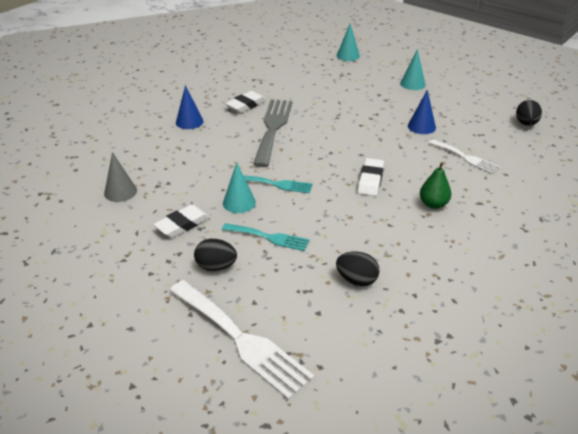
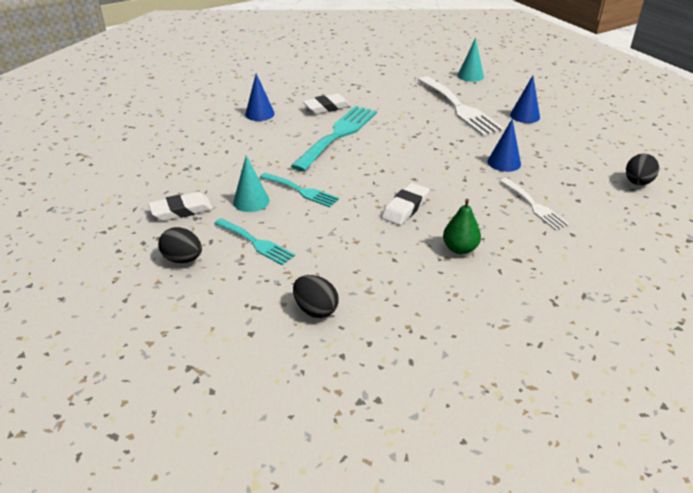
camera: 20 degrees right, 0 degrees up
grey cone [104,152,137,202] -> none
white fork [169,280,315,400] -> white fork moved to [418,76,505,136]
grey fork [253,99,293,167] -> turquoise fork [291,106,377,172]
turquoise cone [400,49,426,90] -> blue cone [510,75,540,123]

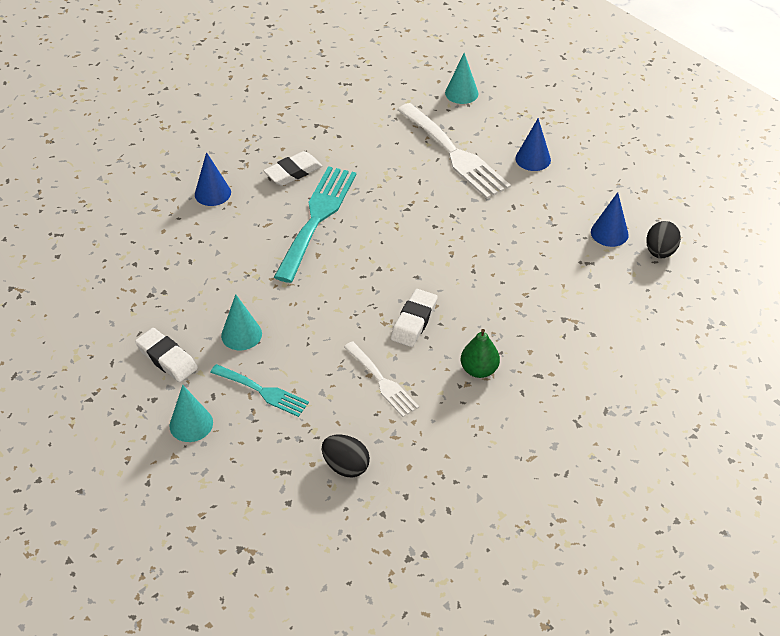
camera: 10 degrees left, 10 degrees up
white eraser [148,192,213,221] -> white eraser turned 75 degrees clockwise [135,328,198,382]
black egg [158,227,202,263] -> turquoise cone [170,385,213,442]
turquoise fork [260,173,339,207] -> none
blue cone [488,119,521,172] -> blue cone moved to [591,192,629,247]
white fork [500,178,570,231] -> white fork moved to [344,341,419,417]

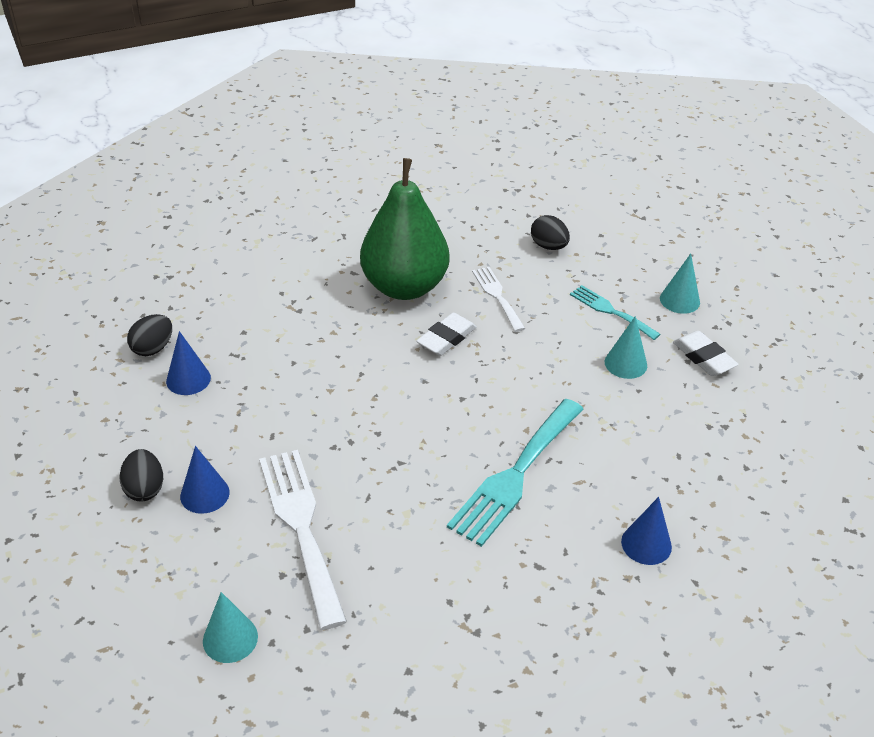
camera: 165 degrees left, 5 degrees down
white eraser [263,151,322,186] -> none
green pear [461,329,500,378] -> green pear [360,158,449,300], size x2.37
none -> black egg [119,449,163,501]

